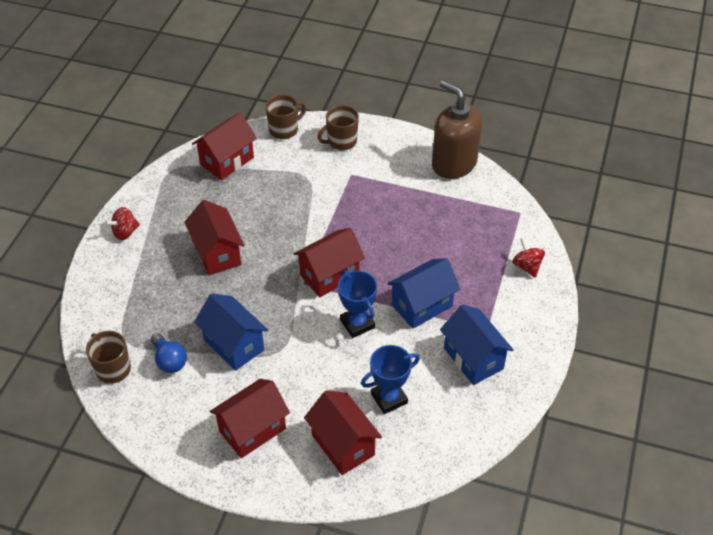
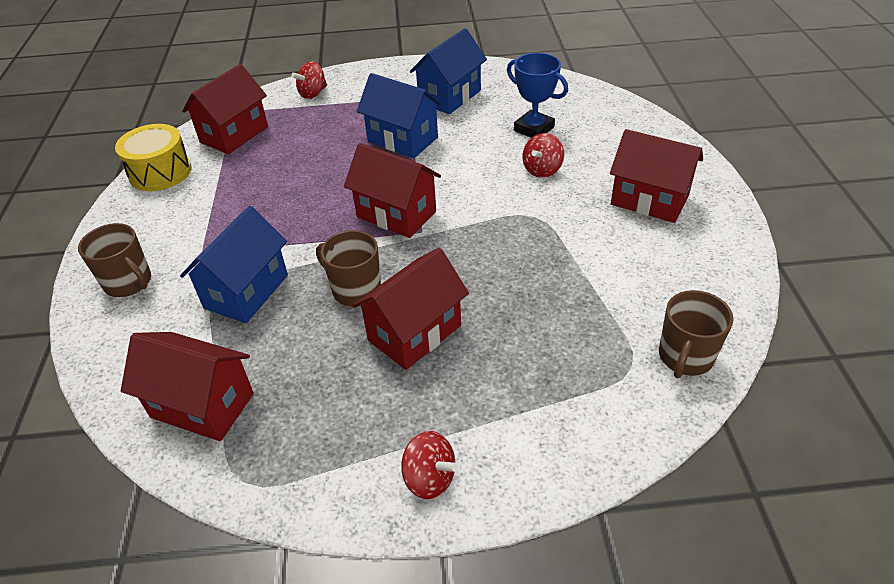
camera: 110 degrees left, 5 degrees down
blue light bulb [151,333,187,373] -> none
blue house [194,294,268,371] -> blue house moved to [180,206,288,323]
brown mug [265,95,306,139] -> brown mug moved to [316,230,381,306]
red house [304,390,382,475] -> red house moved to [182,64,268,154]
blue trophy [338,271,377,338] -> none
brown soap dispenser [432,80,482,179] -> yellow drum [115,124,191,191]
none -> red spinning top [522,133,564,178]

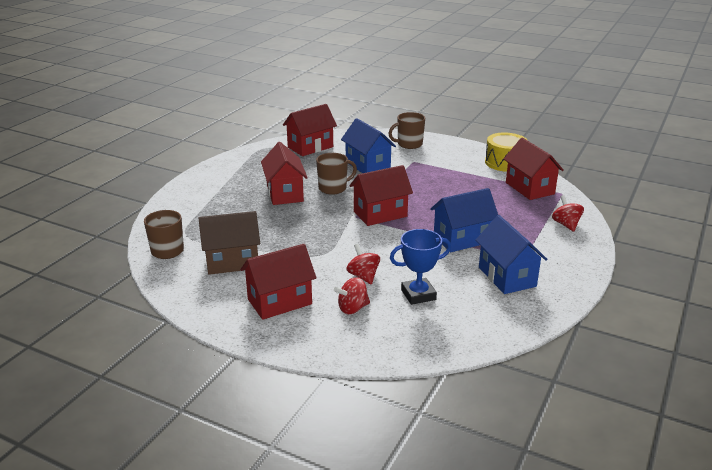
camera: 120 degrees right, 15 degrees down
red spinning top [401,431,458,499] -> red spinning top moved to [334,278,370,314]
none -> brown house [199,211,260,275]

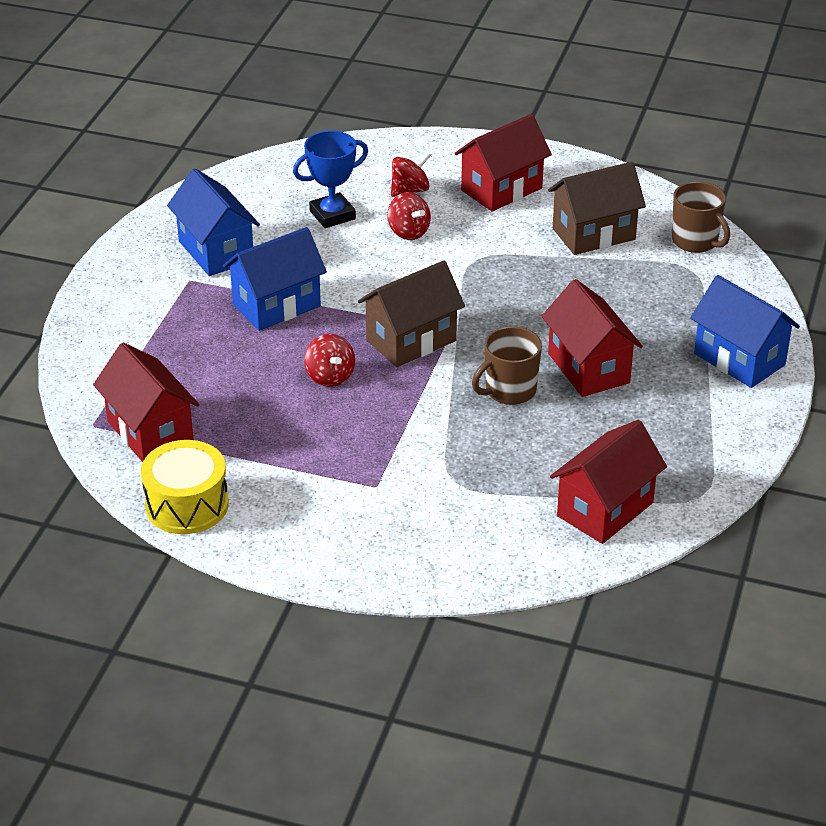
camera: 170 degrees right, 10 degrees up
blue house [341,118,396,173] -> blue house moved to [690,275,800,388]
red house [349,165,413,226] -> brown house [358,261,465,367]
brown mug [388,112,425,149] -> none
red spinning top [552,195,584,232] -> red spinning top moved to [304,334,355,387]

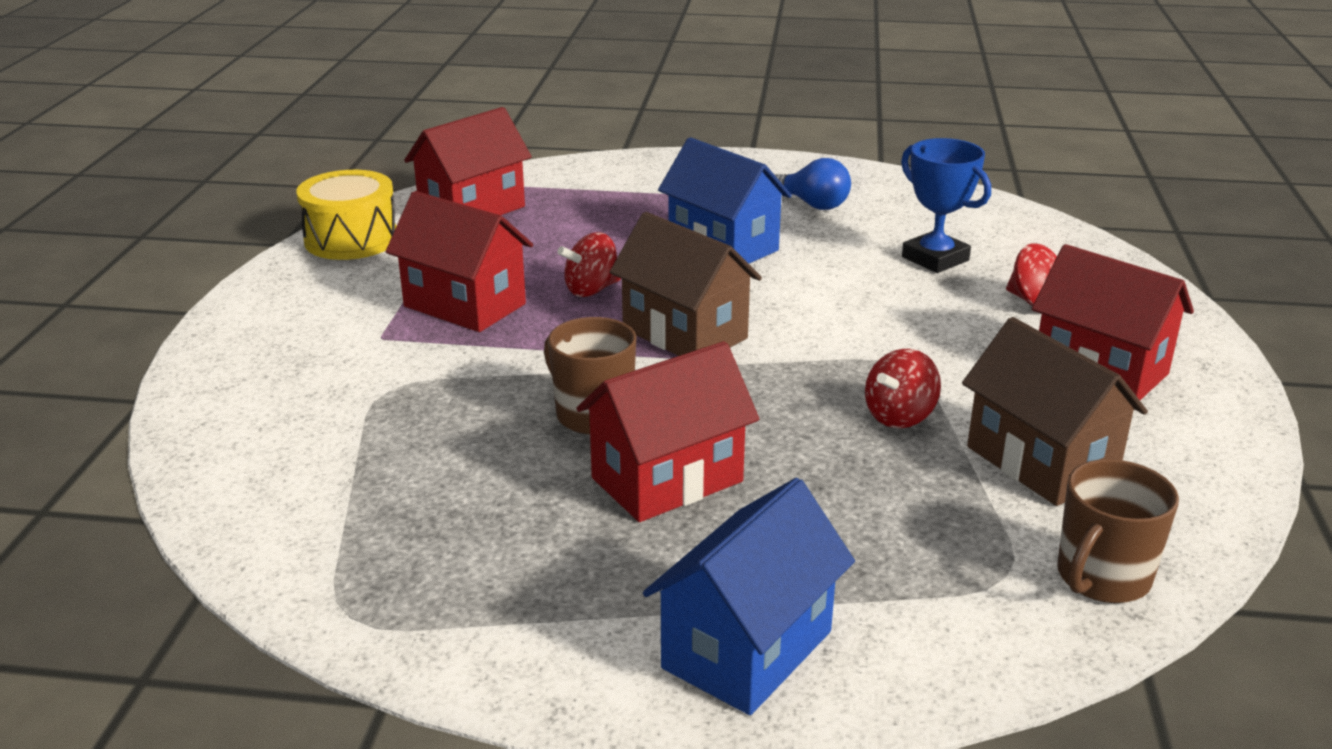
camera: 80 degrees right, 10 degrees down
blue house [167,168,260,276] -> blue light bulb [775,158,851,210]
red spinning top [387,192,431,240] -> red spinning top moved to [865,349,941,428]
red house [550,420,667,544] -> red house moved to [386,191,533,332]

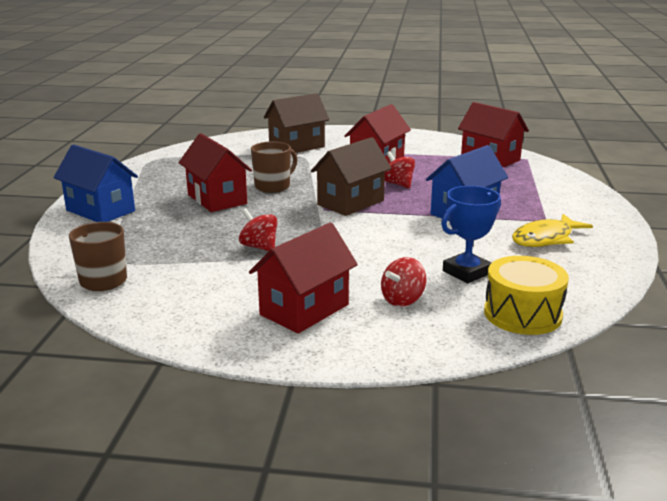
camera: 90 degrees right, 5 degrees down
yellow drum [296,170,396,260] -> yellow drum moved to [484,256,569,335]
blue light bulb [775,158,851,210] -> yellow fish [512,214,593,247]
brown house [962,317,1148,506] -> brown house moved to [264,93,329,153]

